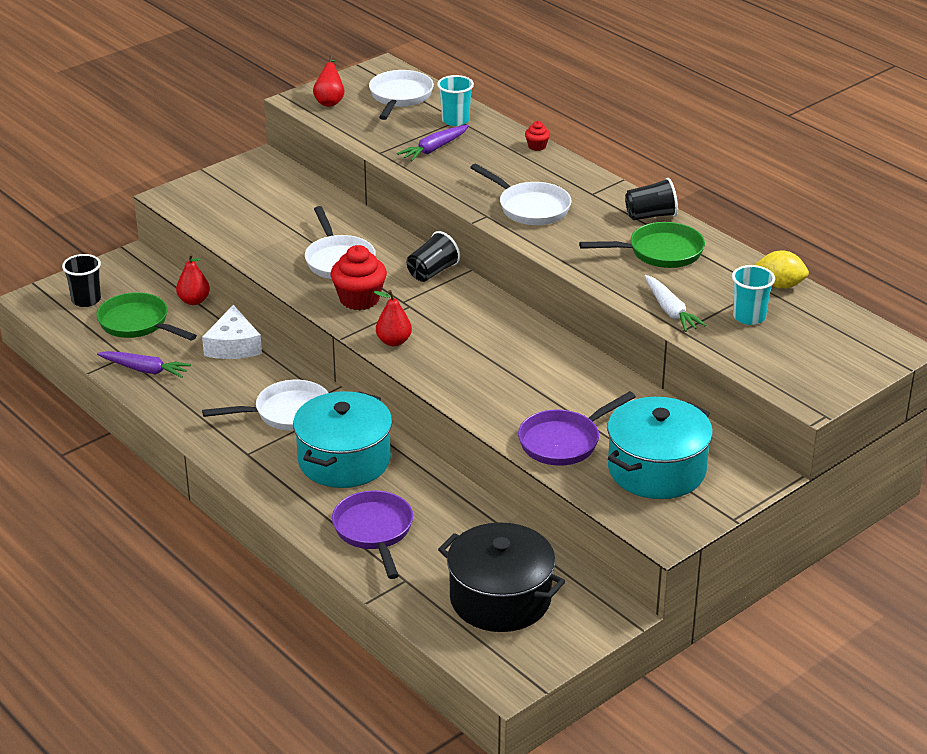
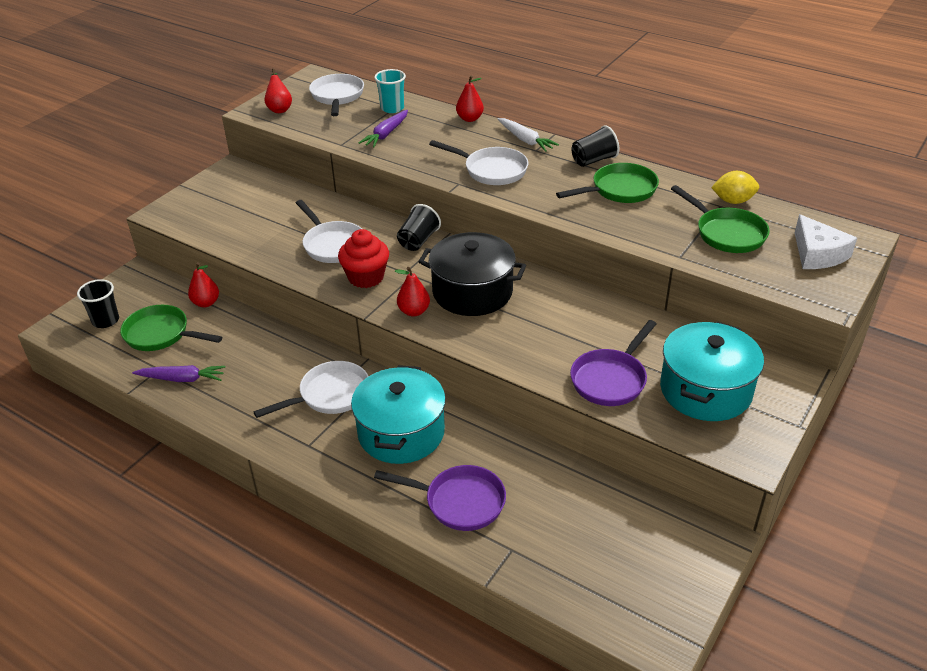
camera: 15 degrees left, 5 degrees up
white cheese [202,305,262,359] -> white cheese moved to [795,214,857,269]
purple pan [332,490,413,579] -> purple pan turned 135 degrees clockwise [374,465,506,531]
black pot [438,522,565,632] -> black pot moved to [419,232,526,316]
red cupcake [525,121,550,151] -> red pear [456,75,484,122]
white carrot [644,275,706,332] -> white carrot moved to [498,118,559,152]
turquoise cup [732,265,775,325] -> green pan [671,185,770,253]

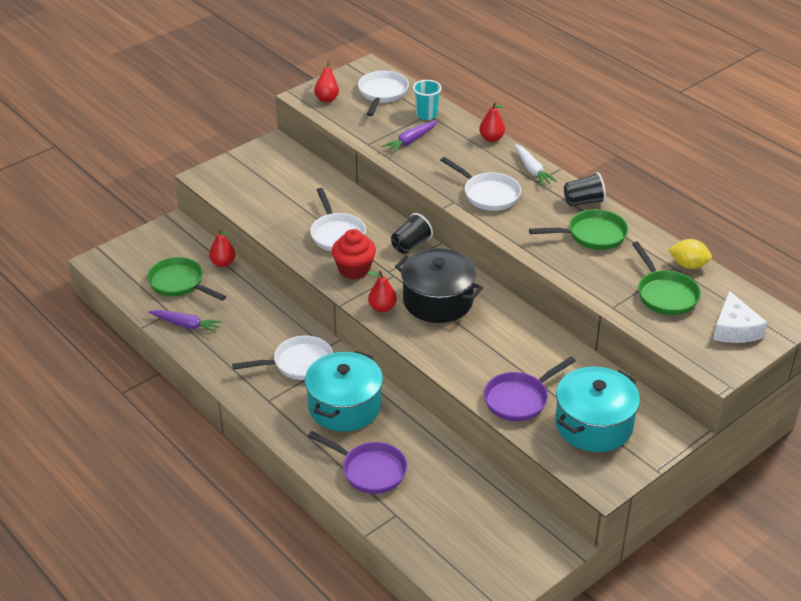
camera: 15 degrees right, 0 degrees up
black cup [77,279,119,328] -> none

